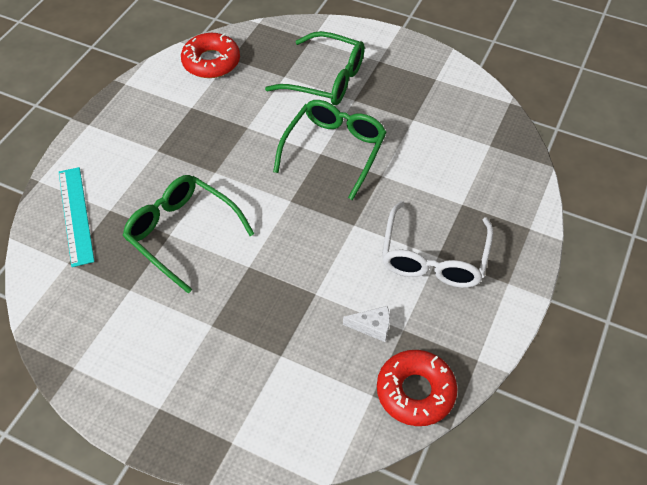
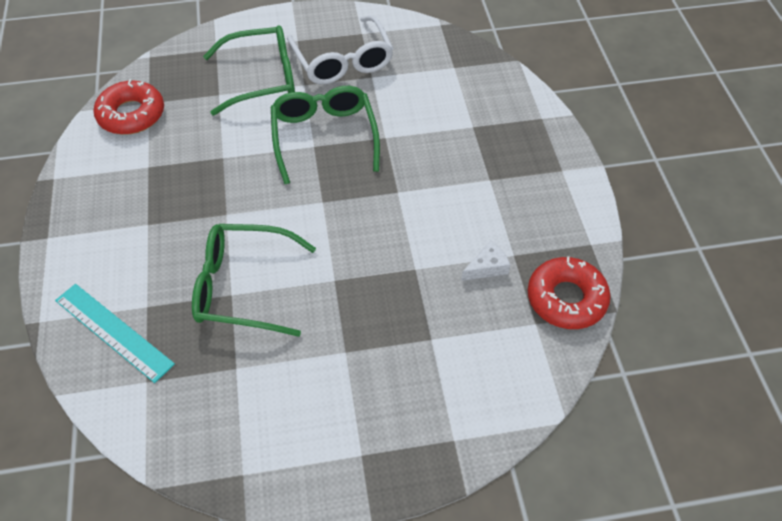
camera: 35 degrees left, 0 degrees up
white glasses [382,201,493,288] -> white glasses moved to [287,15,394,85]

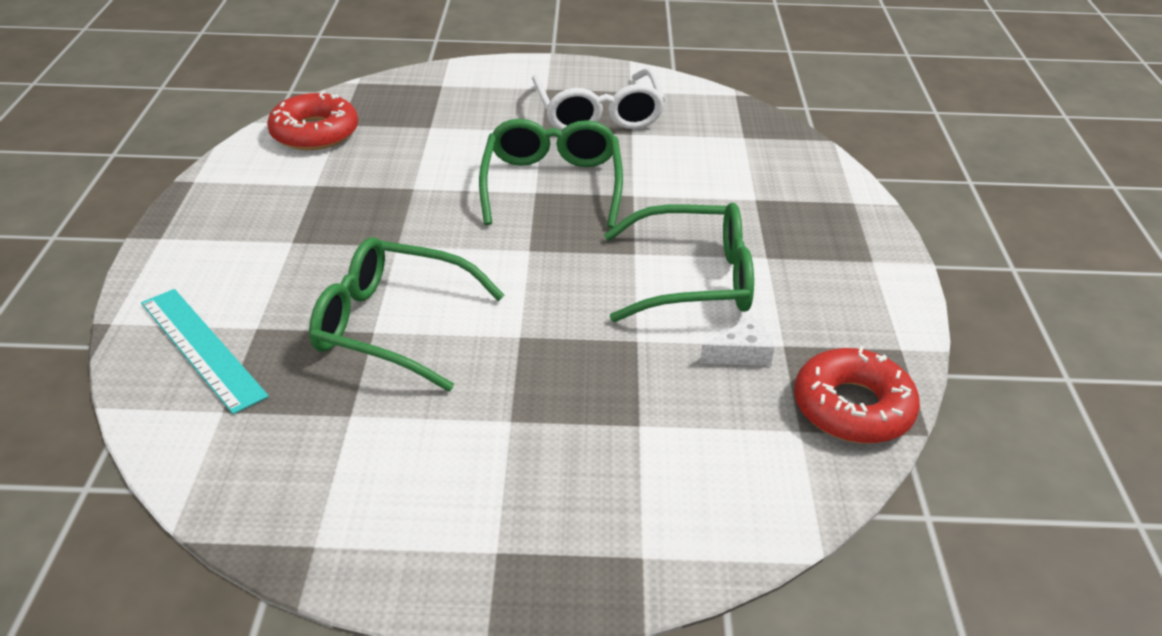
camera: 10 degrees right, 15 degrees down
green glasses [203,25,295,115] -> green glasses moved to [604,202,754,322]

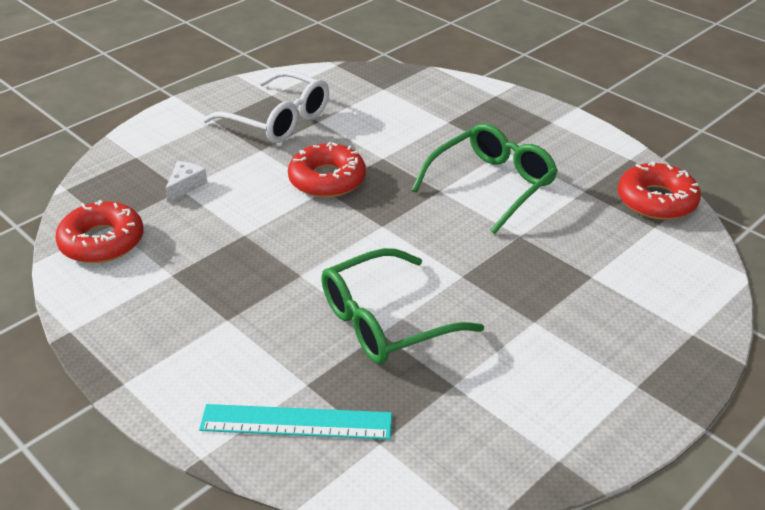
camera: 45 degrees left, 0 degrees up
green glasses [479,119,623,228] -> red donut [288,142,366,198]
white cheese [700,316,774,366] -> white cheese moved to [165,161,208,203]

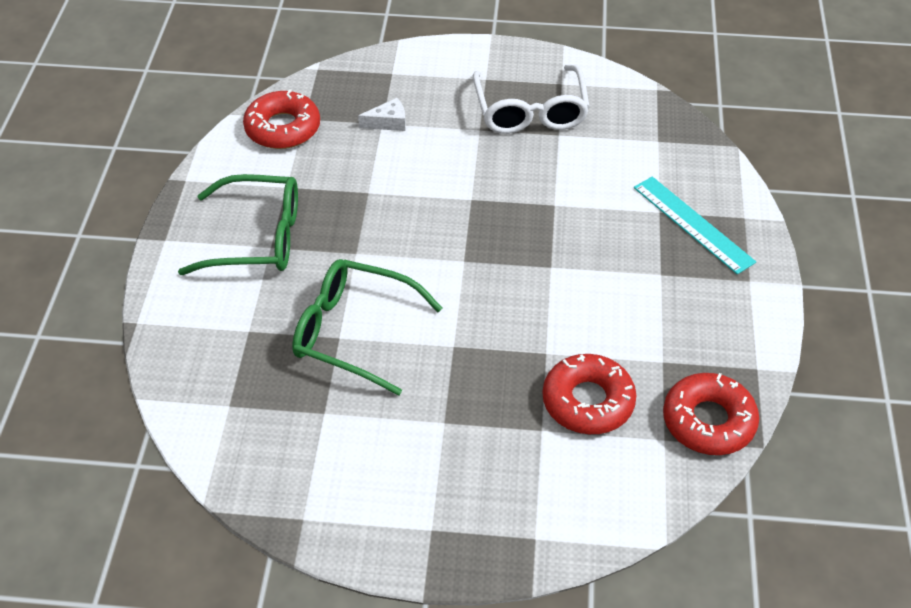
camera: 50 degrees right, 10 degrees up
turquoise ruler [199,404,392,440] -> turquoise ruler moved to [634,177,756,274]
red donut [288,142,366,198] -> red donut moved to [542,354,636,434]
green glasses [412,123,558,234] -> green glasses moved to [178,174,298,275]

